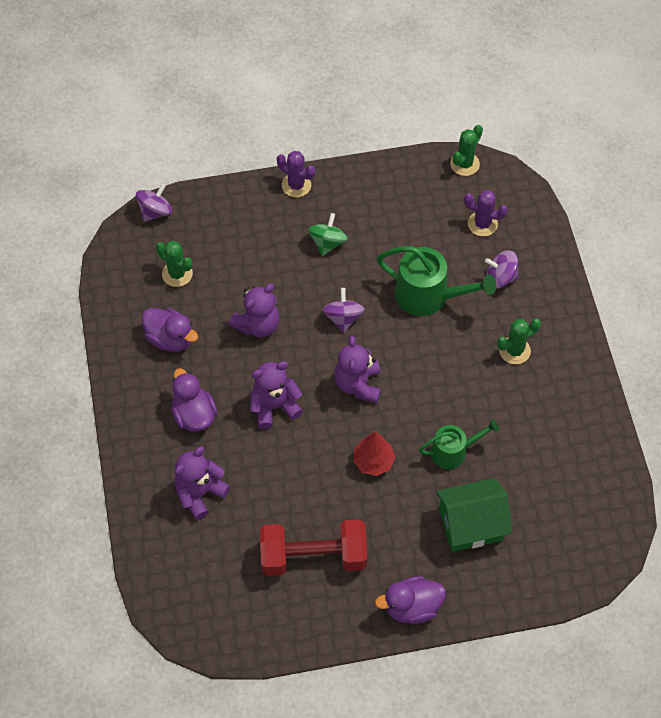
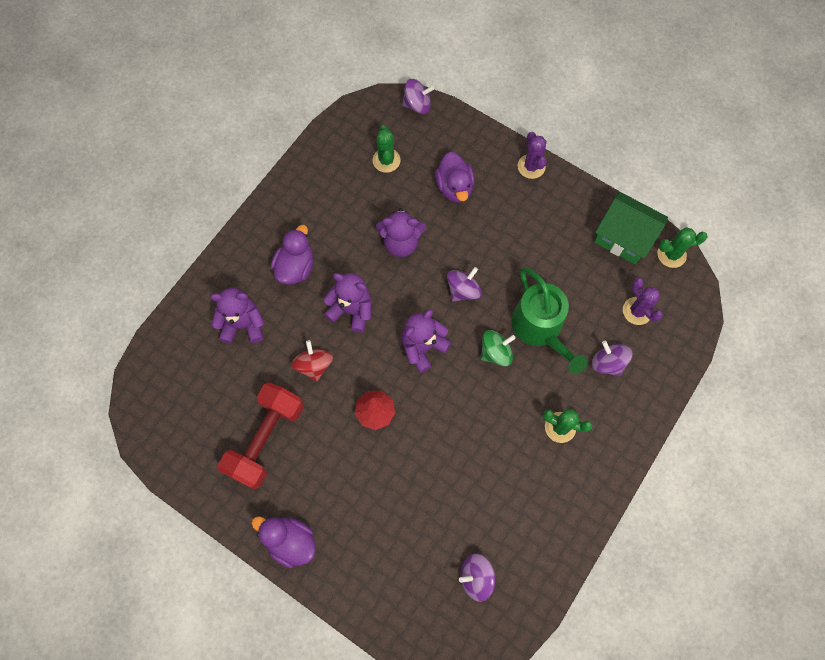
camera: 45 degrees right, 10 degrees up
purple duck [142,308,198,352] -> purple duck moved to [435,152,475,202]
red dumbbell [260,519,367,576] -> red dumbbell turned 75 degrees clockwise [218,382,304,490]
green spinning top [308,213,348,256] -> green spinning top moved to [481,330,516,366]
green watering can [419,419,499,469] -> none
green house [436,478,513,552] -> green house moved to [594,192,668,264]
none -> red spinning top [292,340,333,382]
none -> purple spinning top [459,554,495,602]

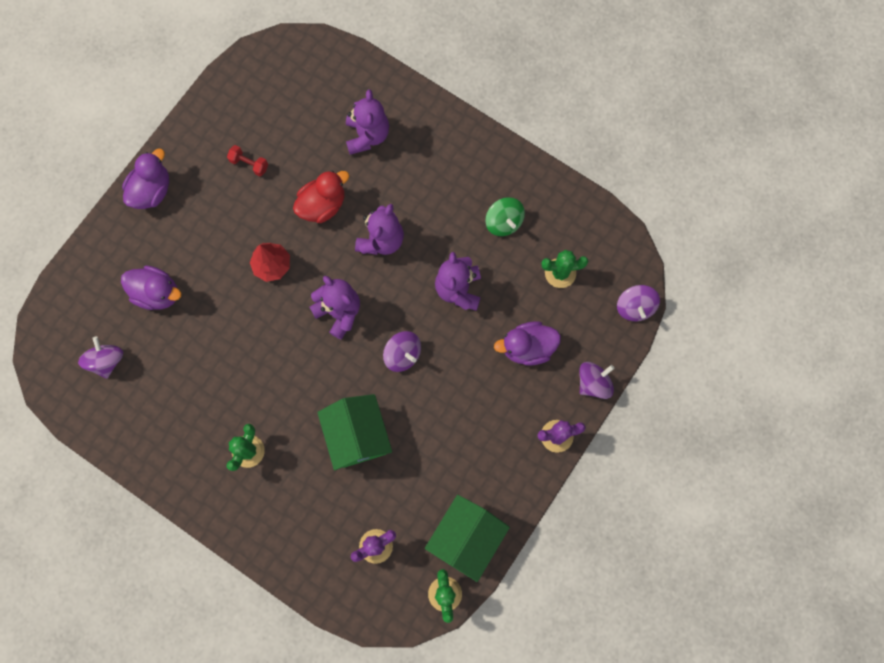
camera: 90 degrees right, 5 degrees up
red dumbbell [218,382,304,490] -> red dumbbell [227,145,268,176], size x0.40
purple duck [271,225,313,285] -> purple duck moved to [121,266,182,310]
red spinning top [292,340,333,382] -> red duck [293,171,349,223]
green spinning top [481,330,516,366] -> green spinning top moved to [486,197,525,236]
green watering can [511,267,588,374] -> green house [317,394,392,470]
purple spinning top [592,341,632,376] -> purple spinning top moved to [579,362,614,399]

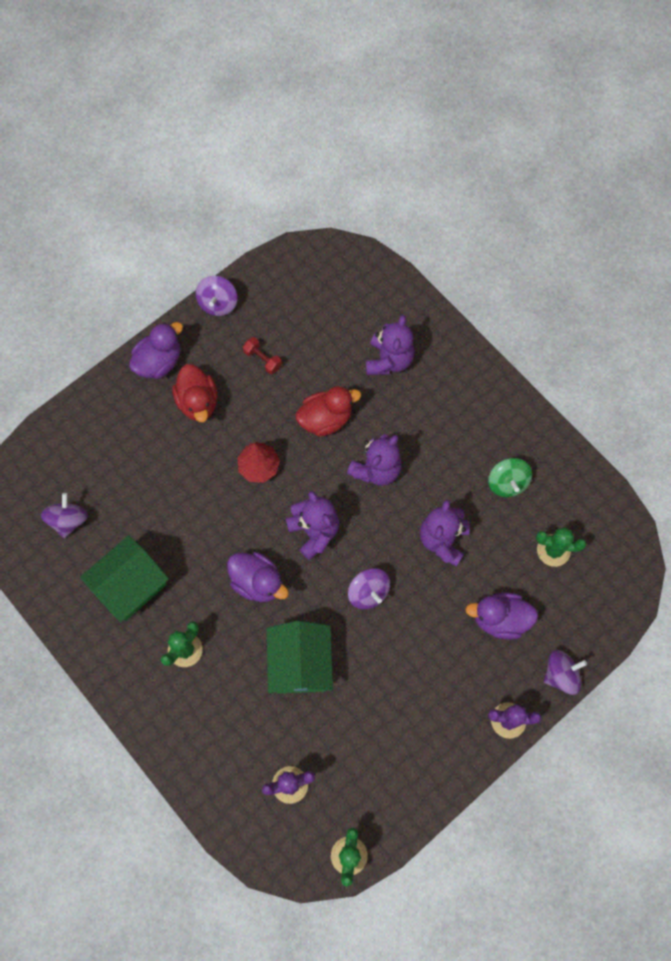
camera: 15 degrees right, 5 degrees down
purple duck [121,266,182,310] -> purple duck moved to [227,552,289,602]
green house [425,495,510,582] -> green house moved to [80,535,169,622]
purple spinning top [617,285,660,321] -> purple spinning top moved to [196,276,237,316]
none -> red duck [172,364,218,422]

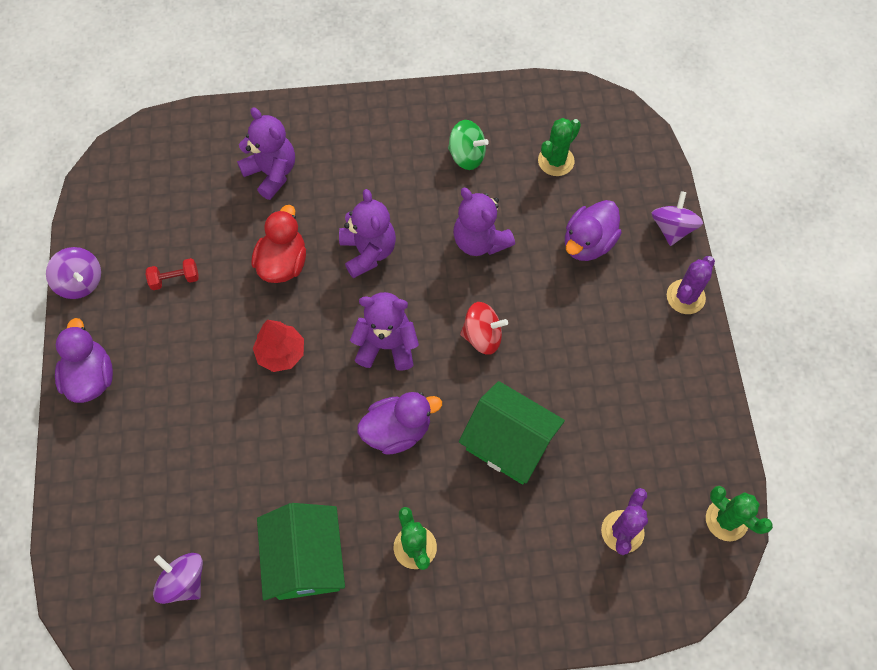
camera: 55 degrees left, 5 degrees down
red duck [172,364,218,422] -> none
purple spinning top [348,568,390,609] -> red spinning top [460,302,508,355]

